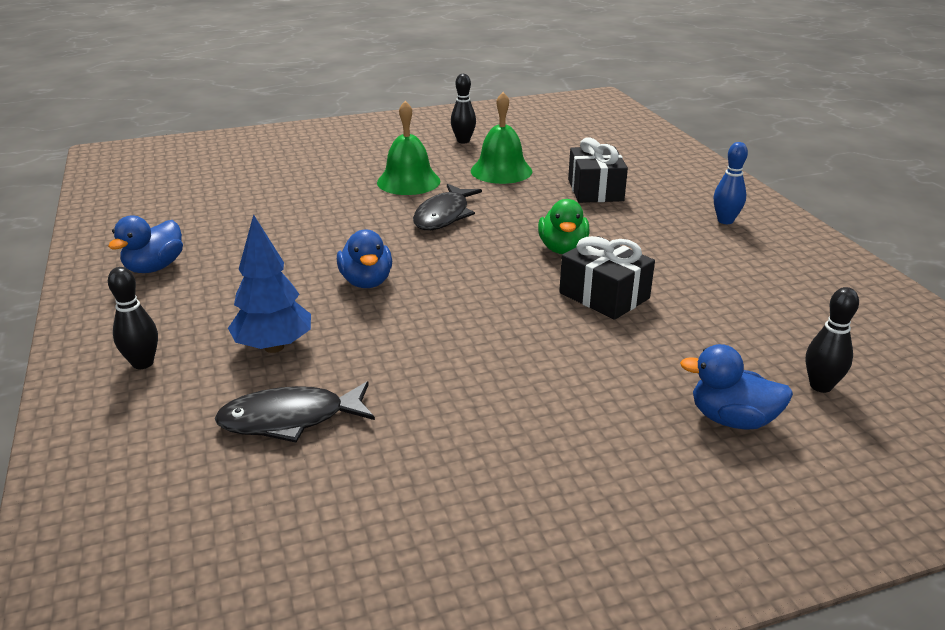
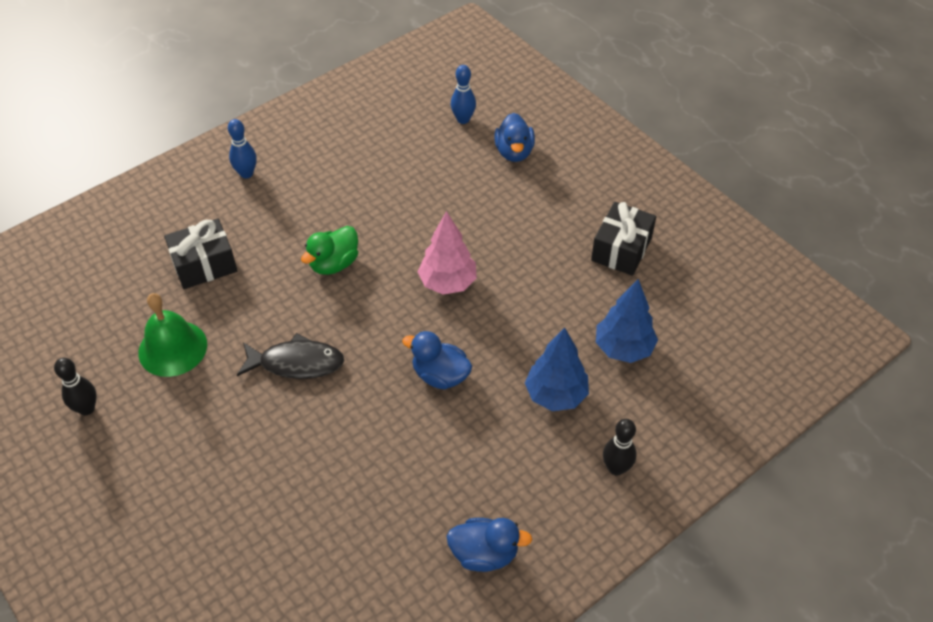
camera: 110 degrees left, 20 degrees up
black fish [215,381,375,442] -> blue tree [596,279,658,363]
blue duck [337,229,392,288] -> blue duck turned 120 degrees counterclockwise [402,331,472,389]
green bell [377,101,441,195] -> none
green duck [538,199,590,254] -> green duck turned 150 degrees clockwise [301,226,358,275]
black gift [559,236,655,320] -> black gift moved to [591,202,656,276]
black bowling pin [805,287,859,393] -> blue bowling pin [451,65,476,124]
none -> pink tree [418,211,477,295]

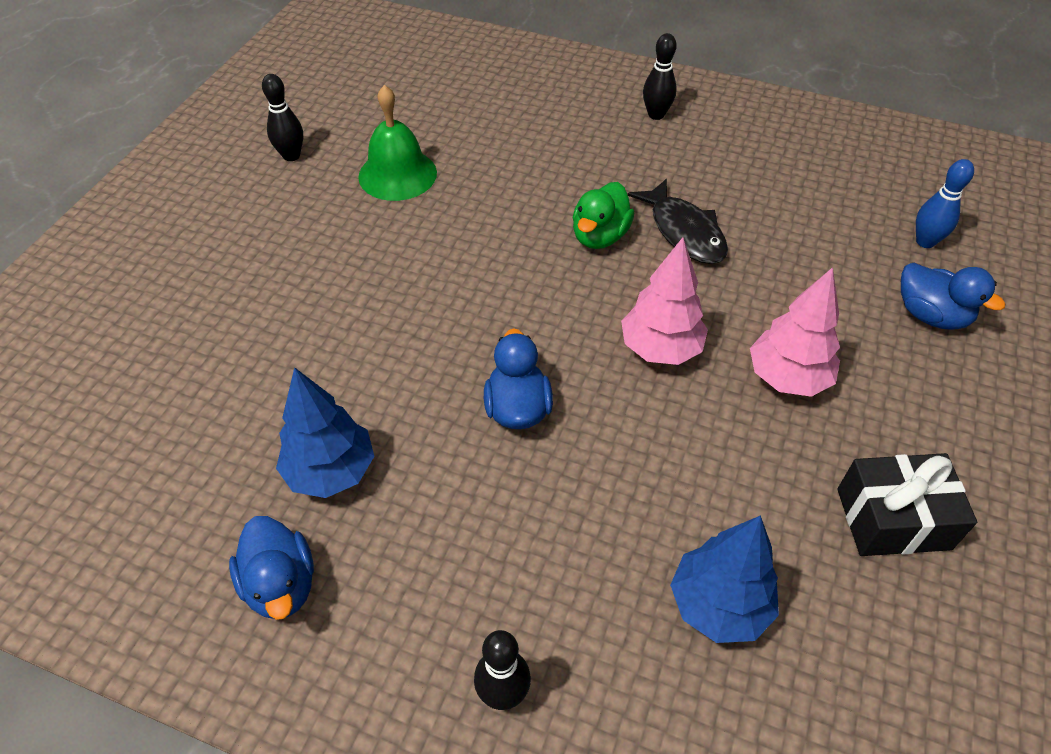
camera: 60 degrees right, 0 degrees up
black gift [164,218,237,289] -> none
blue bowling pin [228,119,257,178] -> black bowling pin [643,33,677,120]
black fish [237,333,344,379] -> black fish moved to [627,178,728,264]
green duck [301,226,358,275] -> green duck turned 75 degrees counterclockwise [572,182,634,249]
blue duck [494,113,535,162] -> blue duck turned 105 degrees counterclockwise [901,263,1005,330]
blue tree [525,327,589,411] -> blue tree moved to [276,367,374,498]
none -> pink tree [750,267,840,397]

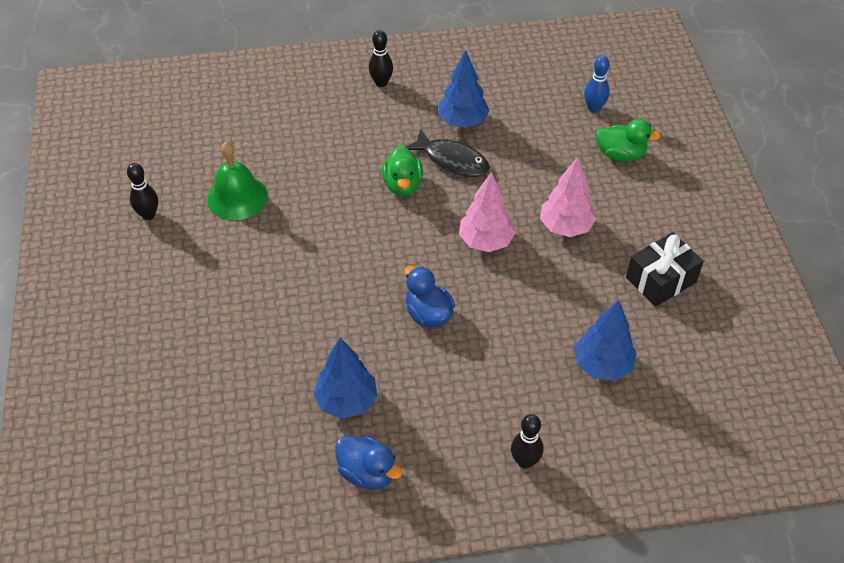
camera: 30 degrees left, 0 degrees up
blue duck [901,263,1005,330] -> green duck [596,119,661,162]
none -> blue tree [438,50,489,128]

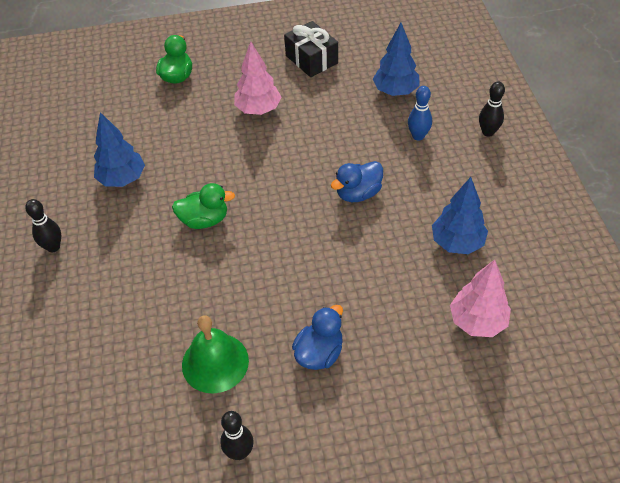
camera: 90 degrees left, 0 degrees up
blue duck [335,436,402,489] -> blue duck moved to [292,305,343,370]
black fish [406,129,490,177] -> none
pink tree [459,172,516,252] -> pink tree moved to [450,259,511,337]
blue bowling pin [584,56,610,113] -> blue bowling pin moved to [408,86,432,141]

